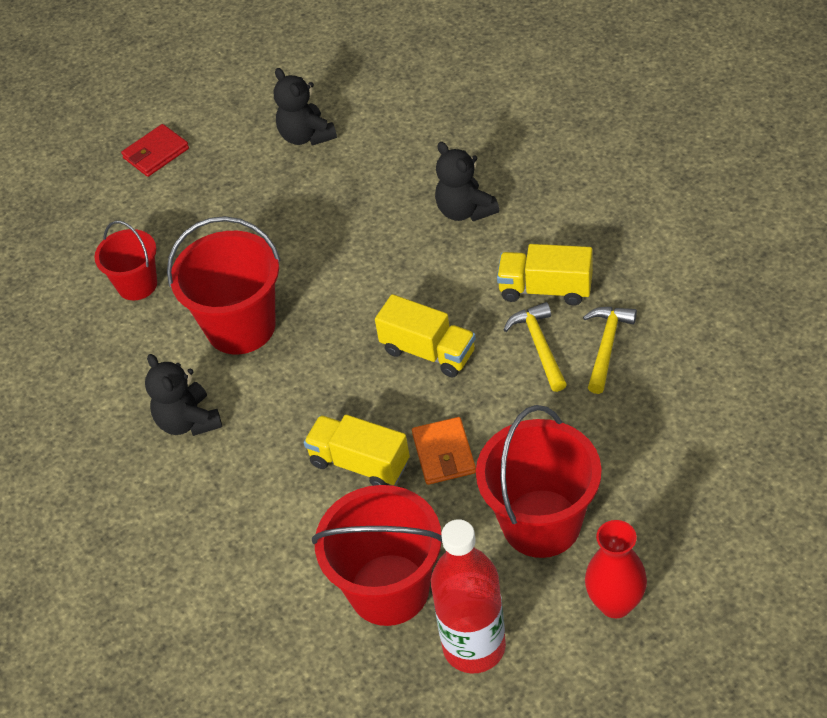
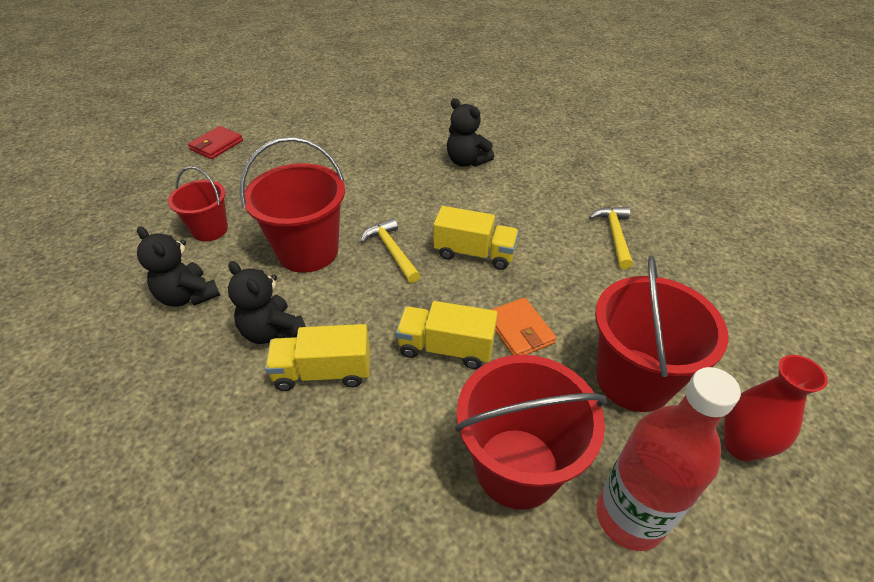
camera: 20 degrees left, 5 degrees down
black teddy bear [274,68,337,146] -> black teddy bear moved to [137,226,220,307]
yellow truck [497,244,593,306] -> yellow truck moved to [265,324,370,391]
yellow hammer [503,302,567,392] -> yellow hammer moved to [360,218,420,283]

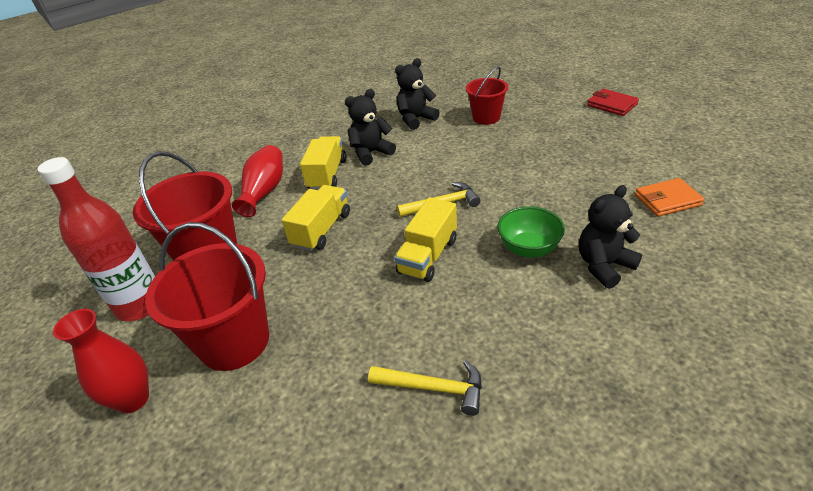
camera: 105 degrees right, 5 degrees down
red bucket [240,137,345,273] -> none
orange wallet [491,298,557,355] -> orange wallet moved to [635,178,705,216]
none -> red vase [232,145,283,217]
none -> green bowl [498,206,565,258]

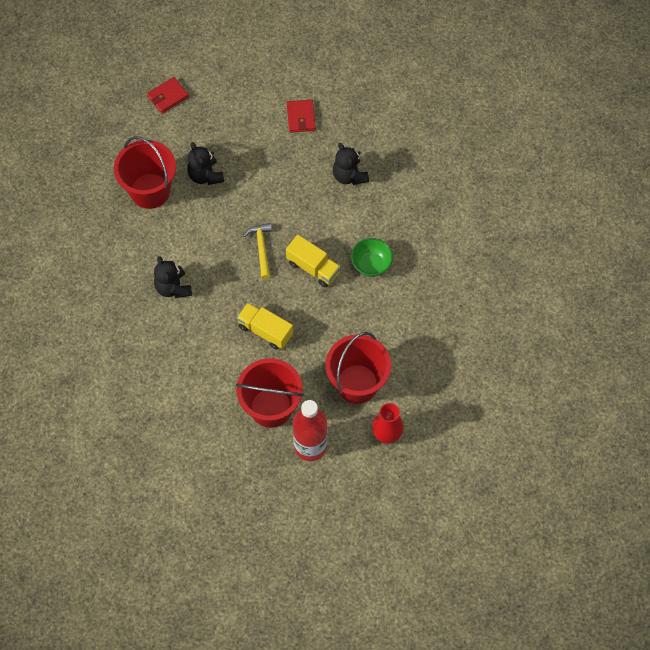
camera: 85 degrees left, 25 degrees up
red vase [232,145,283,217] -> none
yellow truck [300,136,346,190] -> none
yellow hammer [368,360,482,416] -> none
black teddy bear [395,58,440,130] -> black teddy bear moved to [187,142,224,185]
red bucket [466,67,508,125] -> red bucket [114,136,176,209], size x1.67
green bowl [498,206,565,258] -> green bowl moved to [351,238,393,277]
orange wallet [635,178,705,216] -> red wallet [287,99,316,133]

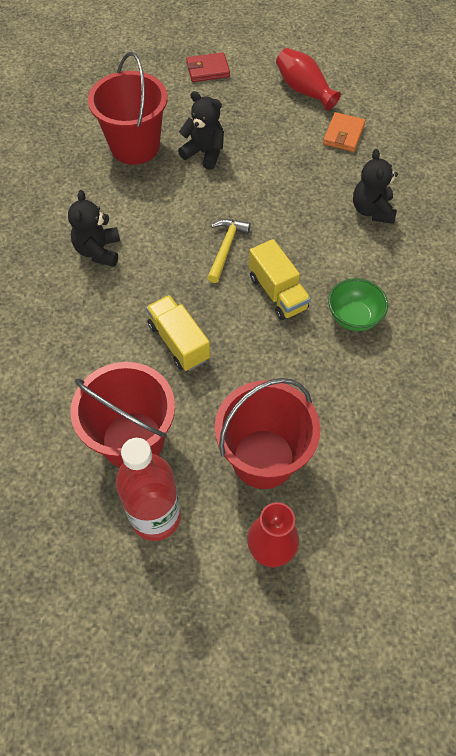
camera: 25 degrees right, 5 degrees down
black teddy bear [187,142,224,185] -> black teddy bear turned 120 degrees clockwise [178,91,224,170]
red wallet [287,99,316,133] -> orange wallet [323,112,365,152]
none -> red vase [276,48,341,111]

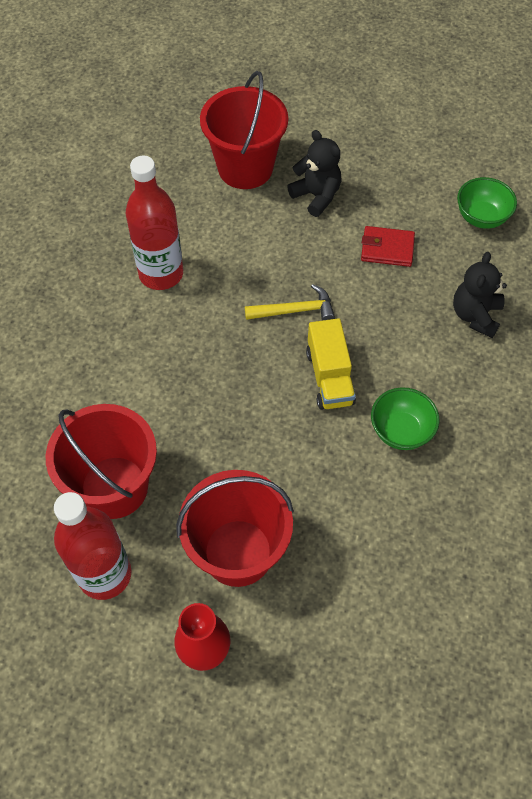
camera: 20 degrees right, 0 degrees up
black teddy bear [68,190,120,267] -> red bottle [126,155,183,290]
yellow truck [146,295,210,371] -> none
red wallet [186,52,230,82] -> red wallet moved to [361,226,415,267]
yellow hammer [207,219,251,283] -> yellow hammer turned 45 degrees clockwise [245,284,335,321]
red vase [276,48,341,111] -> none
orange wallet [323,112,365,152] -> green bowl [457,177,517,229]

